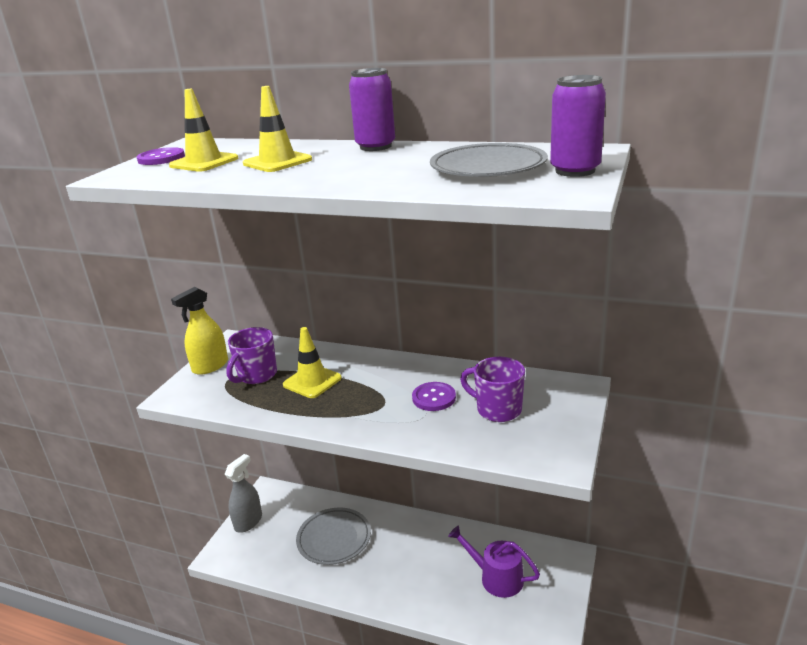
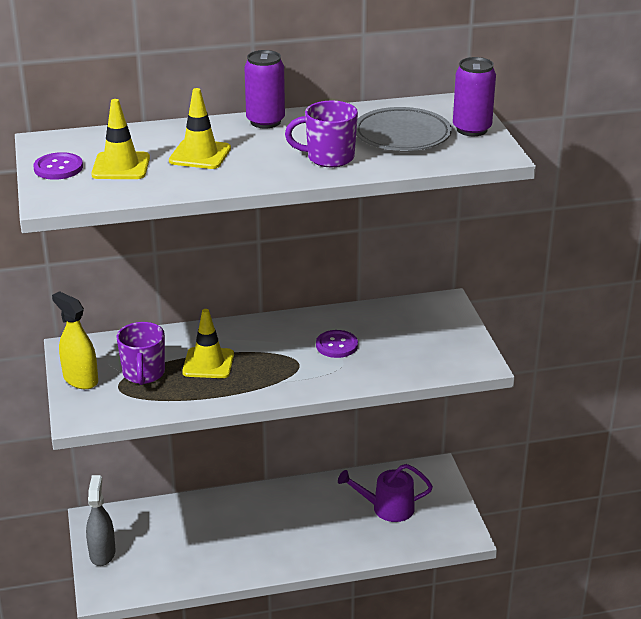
camera: 35 degrees left, 5 degrees up
yellow spray bottle [171,287,228,375] -> yellow spray bottle turned 120 degrees clockwise [52,291,98,389]
grey plate [296,508,371,565] -> none
purple mug [460,357,525,422] -> purple mug moved to [285,101,358,167]

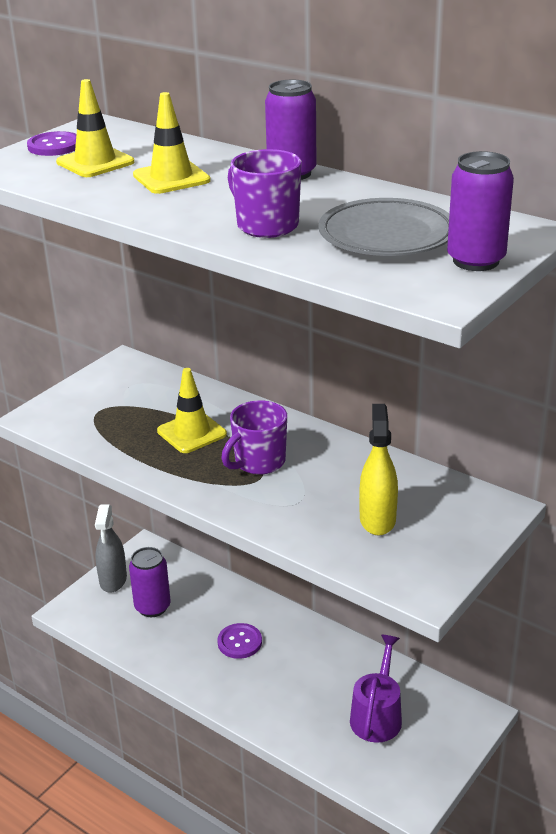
camera: 50 degrees right, 0 degrees up
yellow spray bottle [52,291,98,389] -> yellow spray bottle moved to [359,404,398,535]
grey spray bottle [86,475,115,566] -> grey spray bottle turned 135 degrees clockwise [95,504,127,593]
purple mug [116,322,165,385] -> purple mug moved to [221,400,287,475]
purple button [316,330,358,358] -> purple button moved to [217,623,262,659]
purple watering can [338,464,433,522] -> purple watering can turned 60 degrees clockwise [350,635,402,743]
none -> purple can [129,547,171,617]

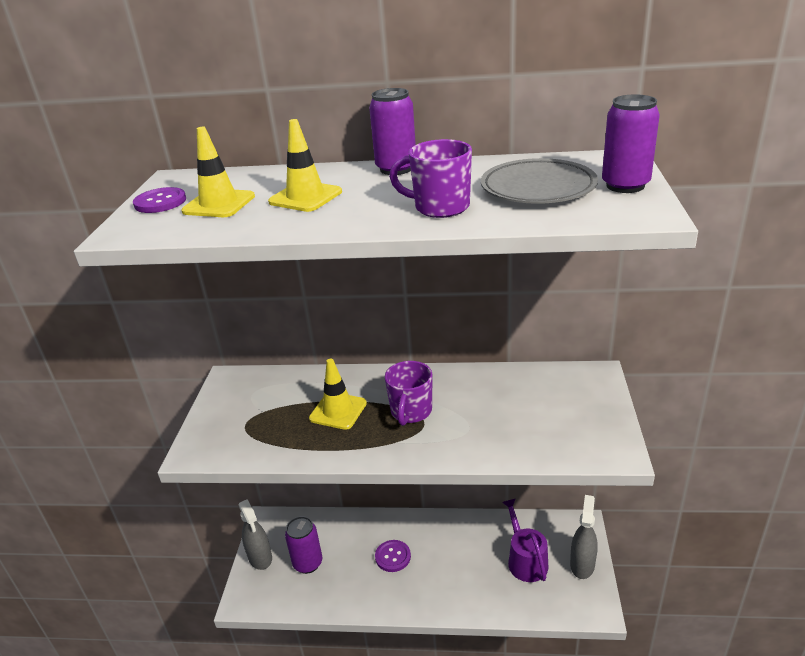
camera: 30 degrees left, 0 degrees up
yellow spray bottle [359,404,398,535] -> none
none -> grey spray bottle [570,495,598,579]

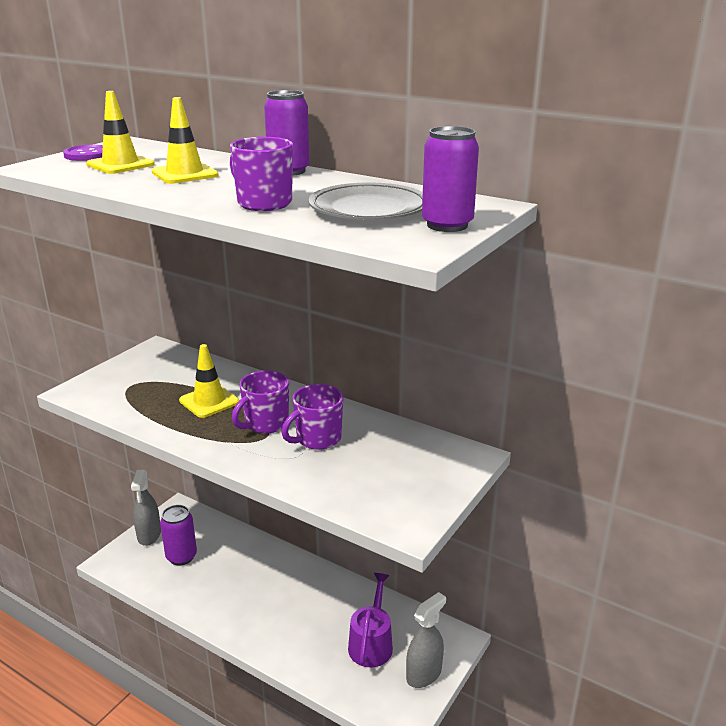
camera: 25 degrees right, 5 degrees down
purple button [375,540,411,572] -> none
none -> purple mug [282,384,344,450]

